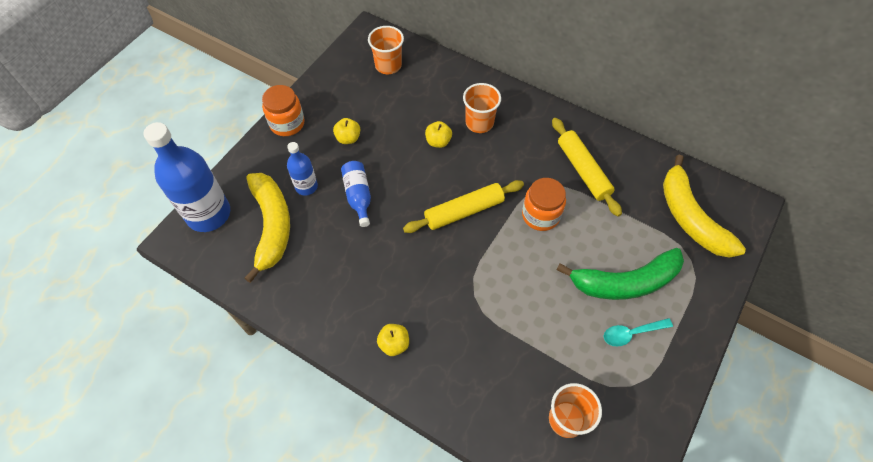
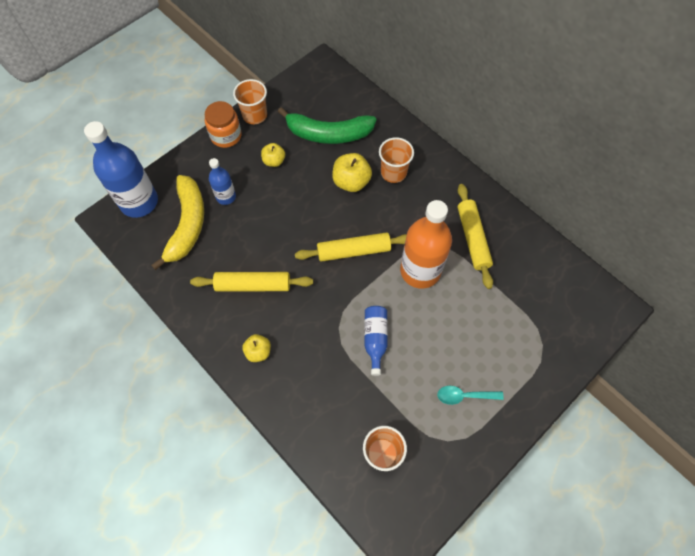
camera: 15 degrees right, 5 degrees up
blue bottle [341,161,371,227] -> blue bottle moved to [364,306,388,376]
orange cup [368,26,404,74] -> orange cup moved to [233,79,267,124]
yellow apple [425,121,452,148] -> yellow apple [332,153,372,192], size x1.59
orange jar [522,178,566,231] -> orange bottle [400,200,452,289]
green banana [557,248,684,300] -> green banana moved to [278,107,376,144]
yellow banana [663,155,746,258] -> none
none -> yellow rolling pin [190,272,313,291]

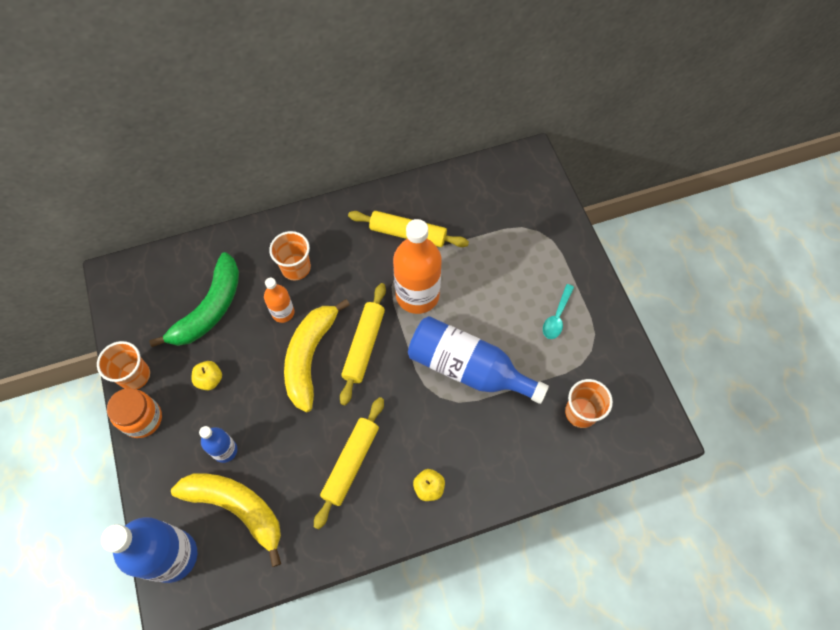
camera: 65 degrees left, 0 degrees up
yellow apple [332,153,372,192] -> orange bottle [264,278,295,323]
blue bottle [364,306,388,376] -> blue bottle [408,316,549,404], size x1.91
none -> yellow banana [284,299,350,412]

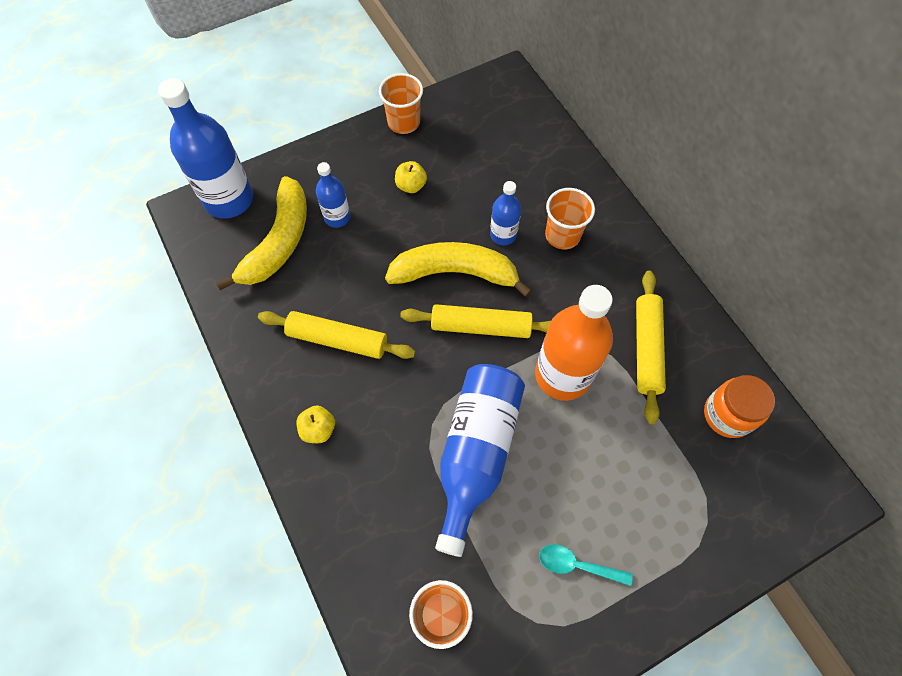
camera: 80 degrees right, 0 degrees up
orange jar [107,388,162,438] -> orange jar moved to [704,375,775,438]
green banana [149,252,239,347] -> none
orange bottle [264,278,295,323] -> blue bottle [490,181,521,245]

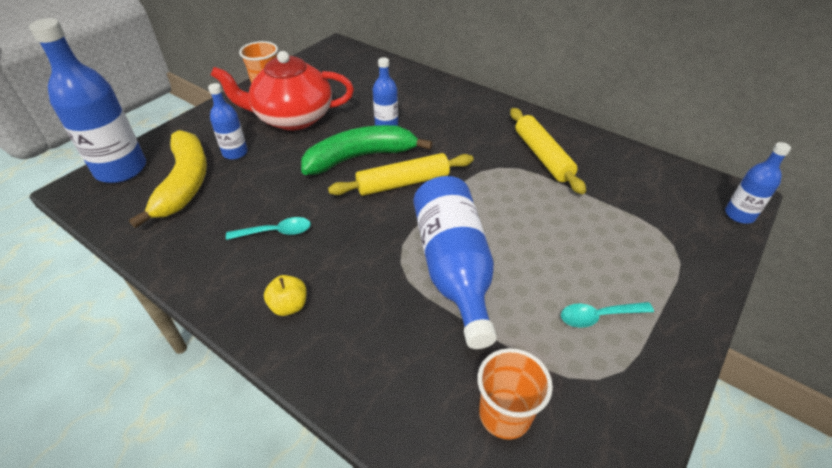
camera: 25 degrees left, 20 degrees down
yellow rolling pin [258,311,416,359] -> turquoise spoon [226,217,311,240]
yellow banana [385,242,532,297] -> green banana [301,125,433,175]
yellow apple [395,161,427,193] -> red teapot [211,51,354,130]
orange bottle [535,285,613,401] -> none
orange cup [545,188,595,249] -> none
orange jar [704,375,775,438] -> none
none -> blue bottle [725,142,791,224]

